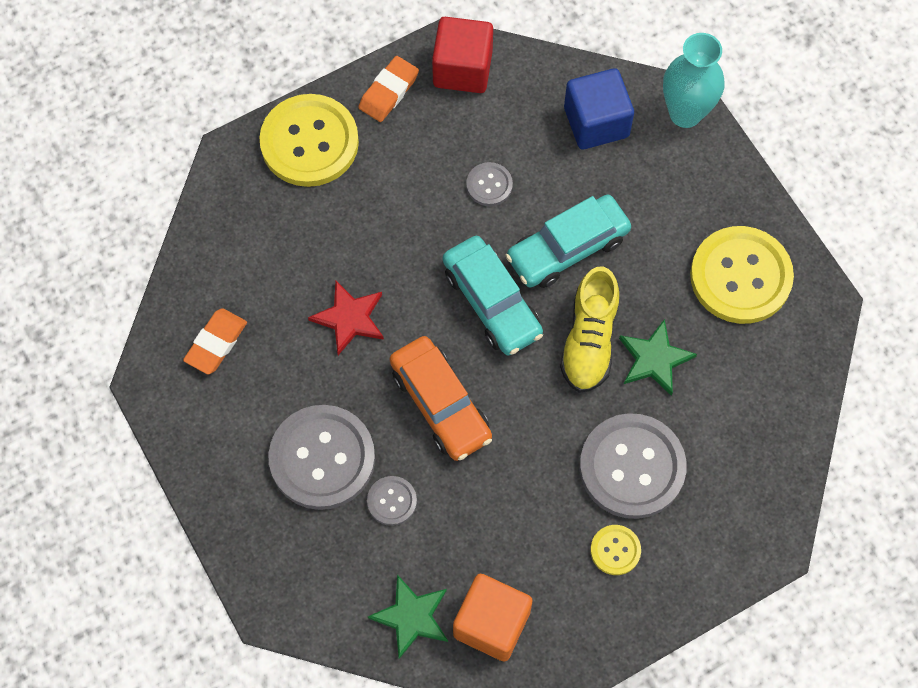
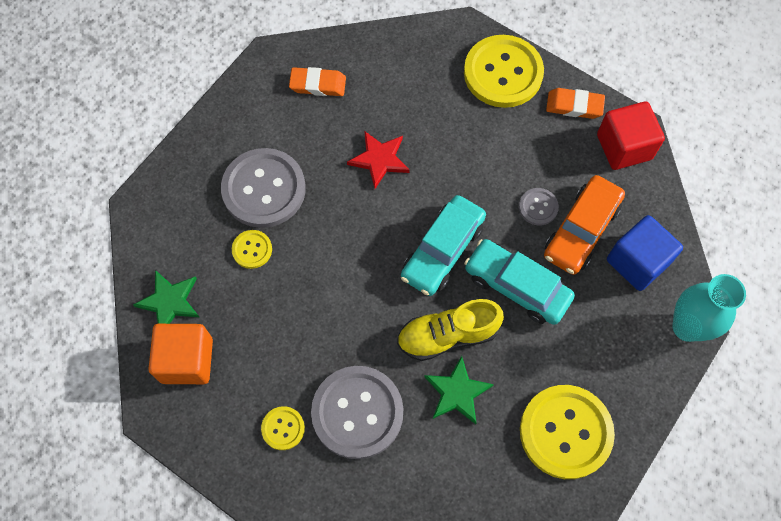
camera: 65 degrees right, 0 degrees up
grey button [367,476,417,526] -> yellow button [232,230,272,269]
orange car [390,336,492,461] -> orange car moved to [544,175,625,275]

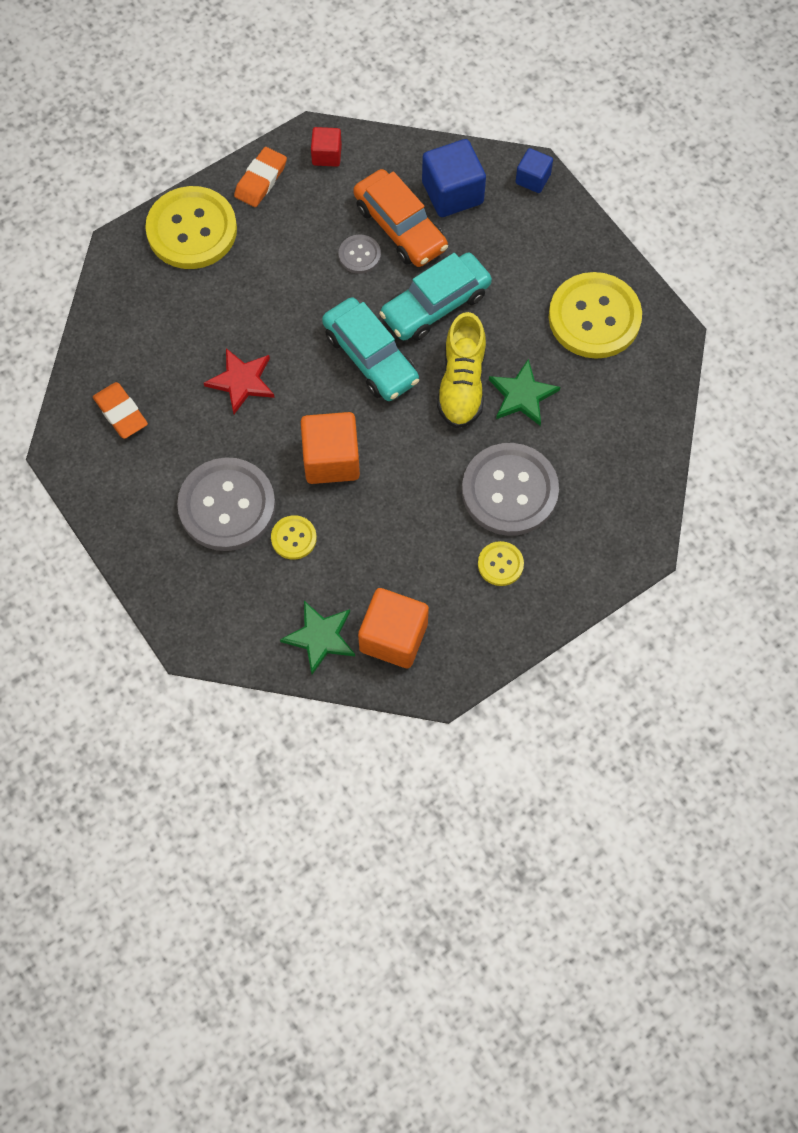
camera: 70 degrees left, 0 degrees up
orange eraser [289,67,346,96] -> orange eraser turned 60 degrees counterclockwise [93,382,148,439]
red cube [597,101,665,170] -> red cube [311,127,342,167], size x0.57
turquoise vase [673,274,746,342] -> blue cube [516,148,553,193]
none -> orange cube [301,412,360,484]

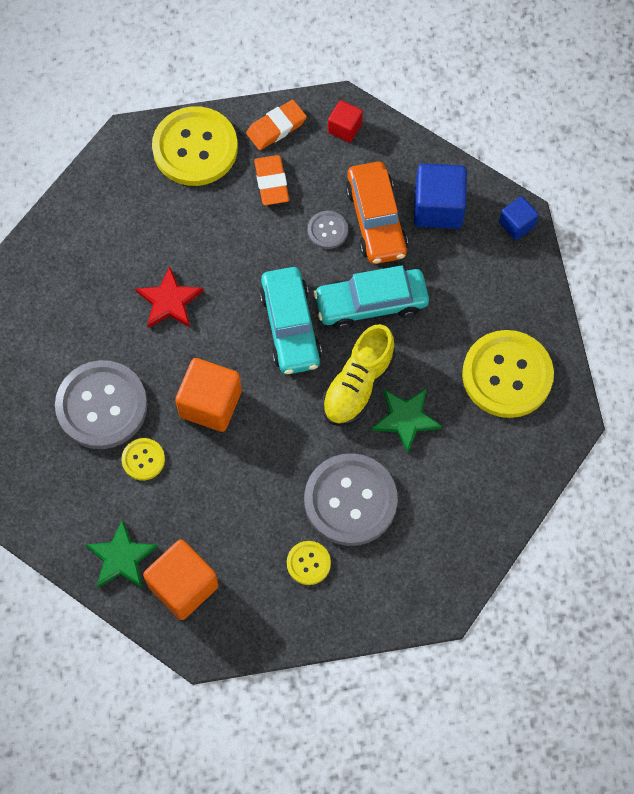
camera: 25 degrees right, 0 degrees up
orange eraser [93,382,148,439] -> orange eraser moved to [254,155,289,205]

